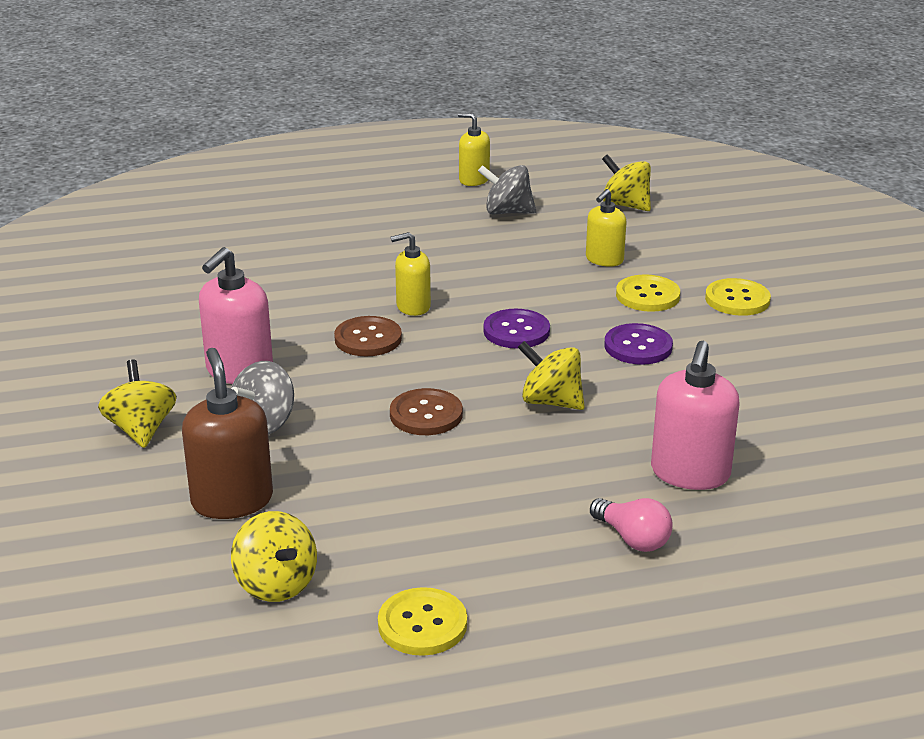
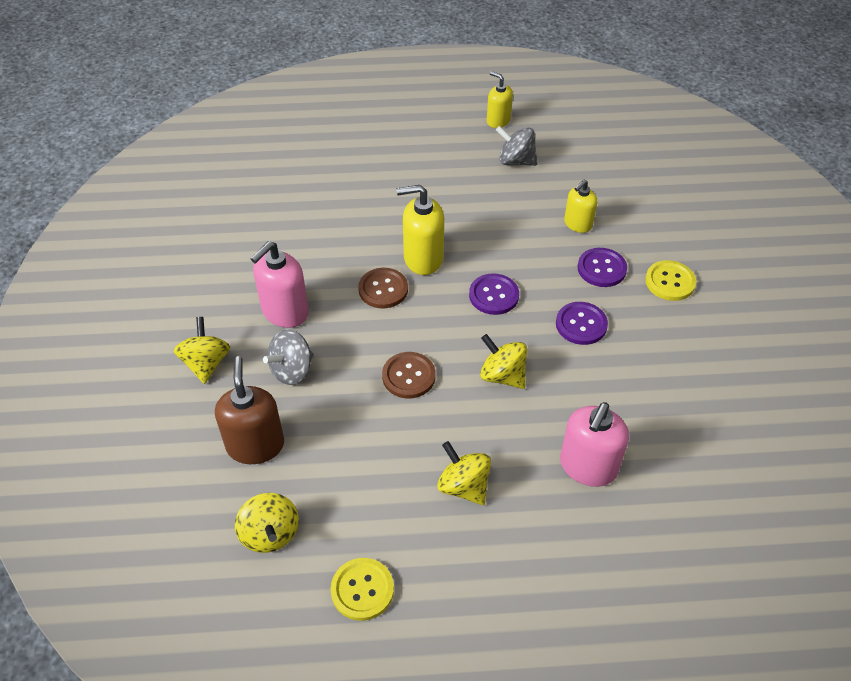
camera: 10 degrees right, 20 degrees up
yellow soap dispenser [391,232,431,316] -> yellow soap dispenser [397,185,444,275], size x1.57
pink light bulb [590,498,672,552] -> none
yellow spinning top [602,154,651,211] -> yellow spinning top moved to [437,441,491,505]
yellow button [616,274,680,312] -> purple button [578,248,627,287]

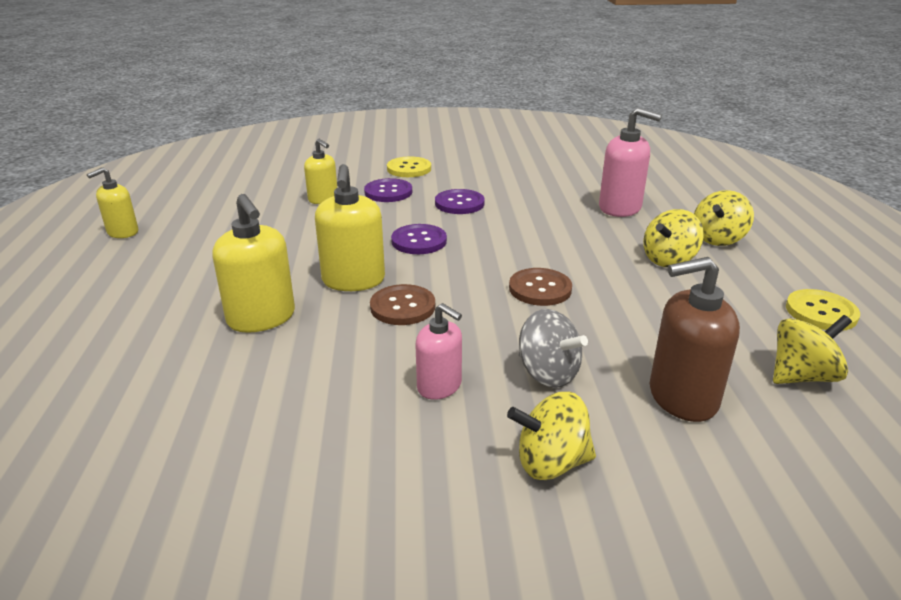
camera: 90 degrees left, 20 degrees down
pink soap dispenser [250,241,309,328] -> pink soap dispenser [416,303,462,400], size x0.64
yellow spinning top [480,334,527,389] -> yellow spinning top moved to [694,190,754,246]
grey spinning top [496,126,538,166] -> none
none -> yellow soap dispenser [212,194,295,333]

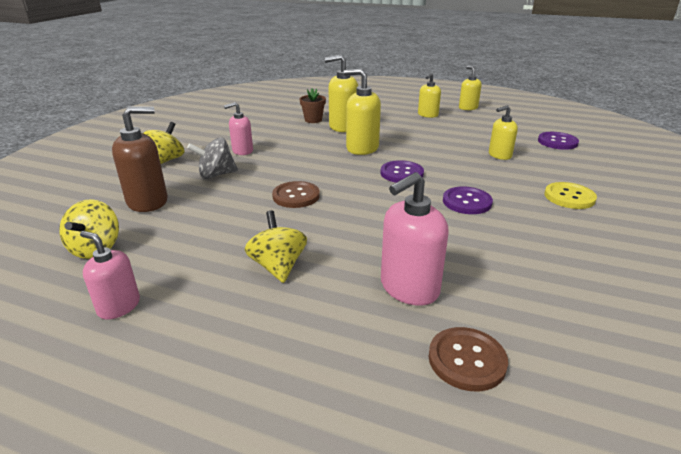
camera: 115 degrees right, 0 degrees up
purple button [364,178,412,202] -> purple button moved to [538,132,579,150]
brown button [370,284,435,325] -> brown button moved to [428,327,508,391]
brown soap dispenser [650,257,740,422] -> brown soap dispenser turned 45 degrees clockwise [112,106,168,212]
yellow spinning top [694,190,754,246] -> none
yellow button [786,289,860,331] -> pink soap dispenser [80,231,140,320]
none -> brown flower pot [300,88,326,123]
none -> yellow soap dispenser [418,73,441,118]

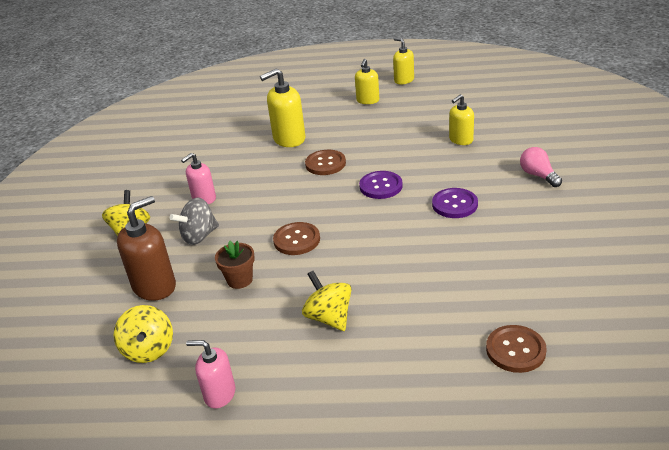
camera: 15 degrees left, 5 degrees up
brown flower pot [300,88,326,123] -> brown flower pot moved to [215,240,255,289]
yellow soap dispenser [344,69,381,155] -> brown button [305,150,346,175]
pink soap dispenser [381,172,449,306] -> none
purple button [538,132,579,150] -> none
yellow button [545,182,597,209] -> pink light bulb [520,147,562,187]

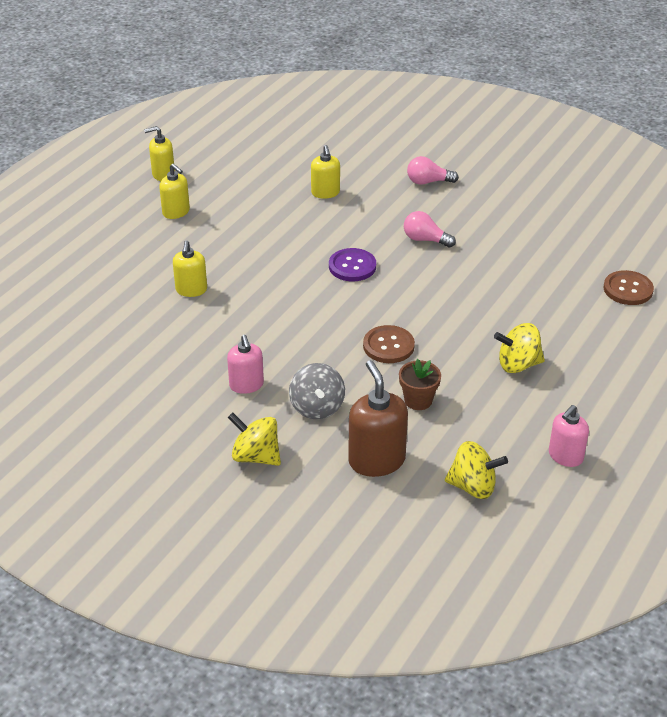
camera: 65 degrees left, 5 degrees up
yellow soap dispenser [260,68,305,147] -> yellow soap dispenser [173,240,207,297], size x0.64
brown button [305,150,346,175] -> none
purple button [432,188,478,218] -> pink light bulb [404,211,456,248]

